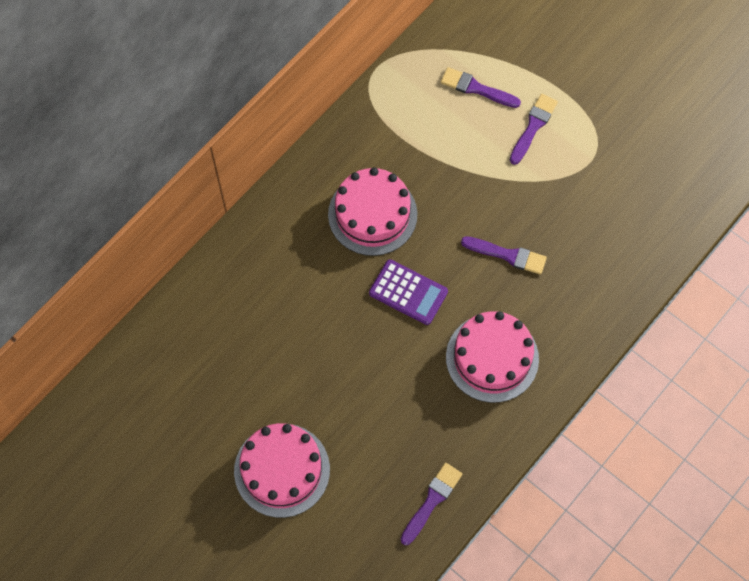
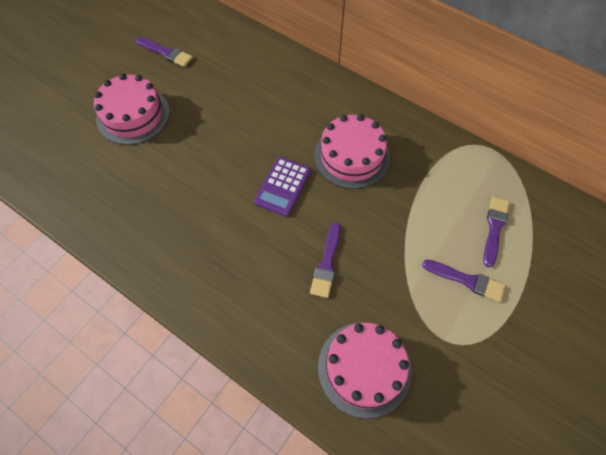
camera: 85 degrees right, 5 degrees down
purple brush [401,463,462,545] -> purple brush moved to [136,37,193,67]
pink cake [446,311,539,403] -> pink cake moved to [318,322,412,418]

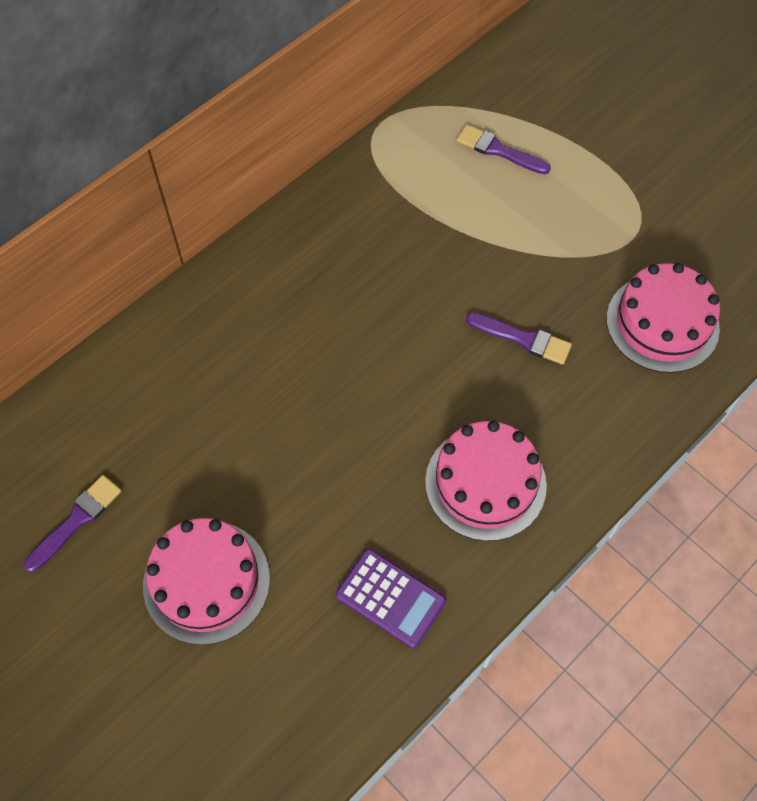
camera: 80 degrees left, 0 degrees up
purple calculator [254,157,311,217] -> purple calculator moved to [336,549,446,648]
pink cake [314,114,390,189] -> pink cake moved to [425,421,547,541]
purple brush [422,259,505,302] -> none

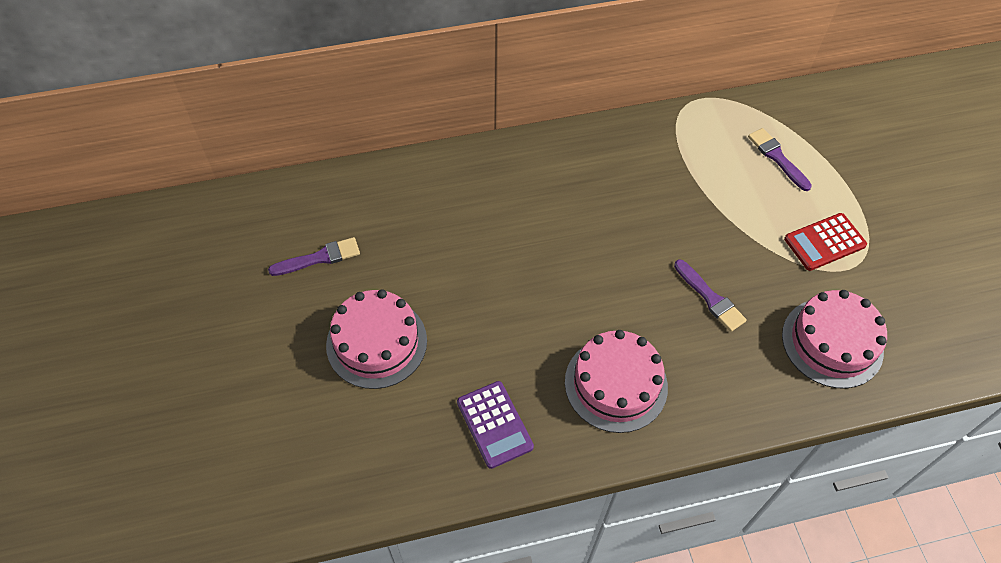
camera: 30 degrees right, 5 degrees down
none -> red calculator [784,213,867,271]

